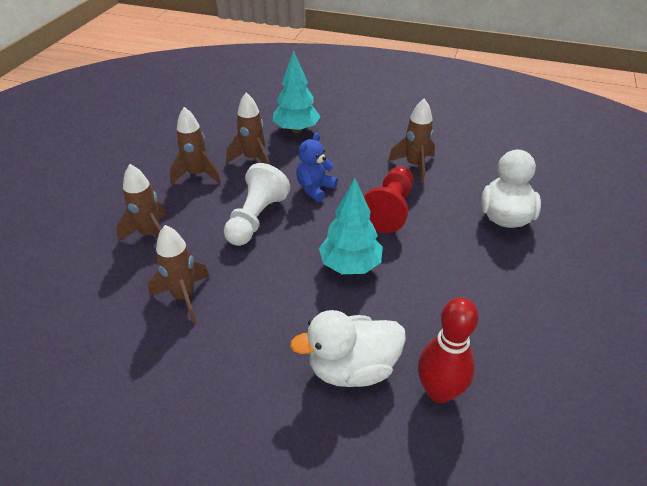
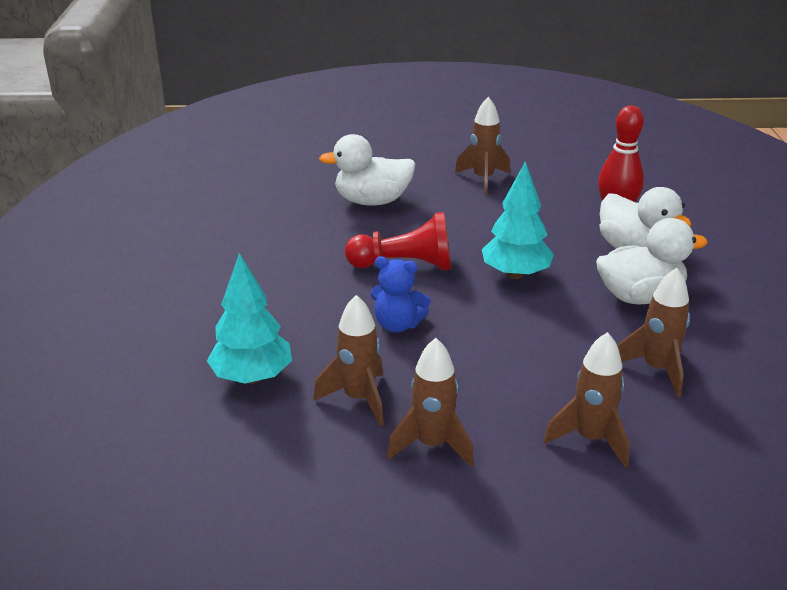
camera: 110 degrees left, 10 degrees down
white pawn [224,163,290,246] -> none
brown rocket [388,99,435,183] -> brown rocket moved to [455,97,510,195]
none -> white duck [596,218,708,304]

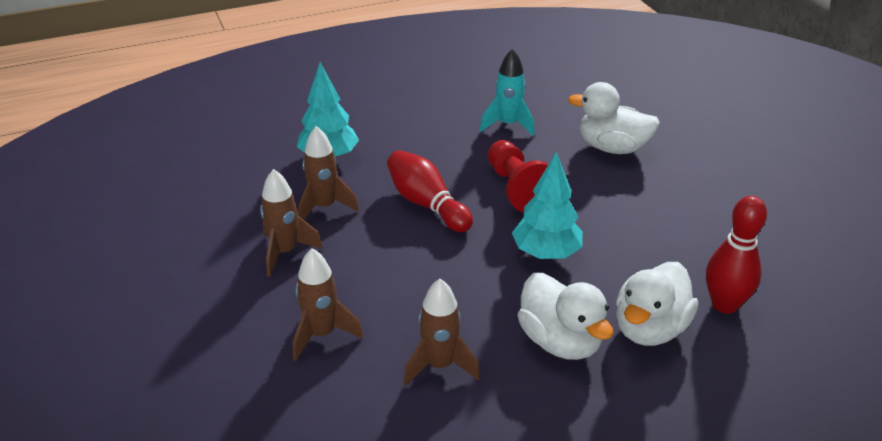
camera: 70 degrees right, 5 degrees up
white duck [319,134,415,205] -> white duck turned 45 degrees counterclockwise [568,82,660,154]
blue teddy bear [370,256,431,333] -> red bowling pin [387,150,473,232]
brown rocket [455,97,510,195] -> none
none -> turquoise rocket [479,49,535,136]

